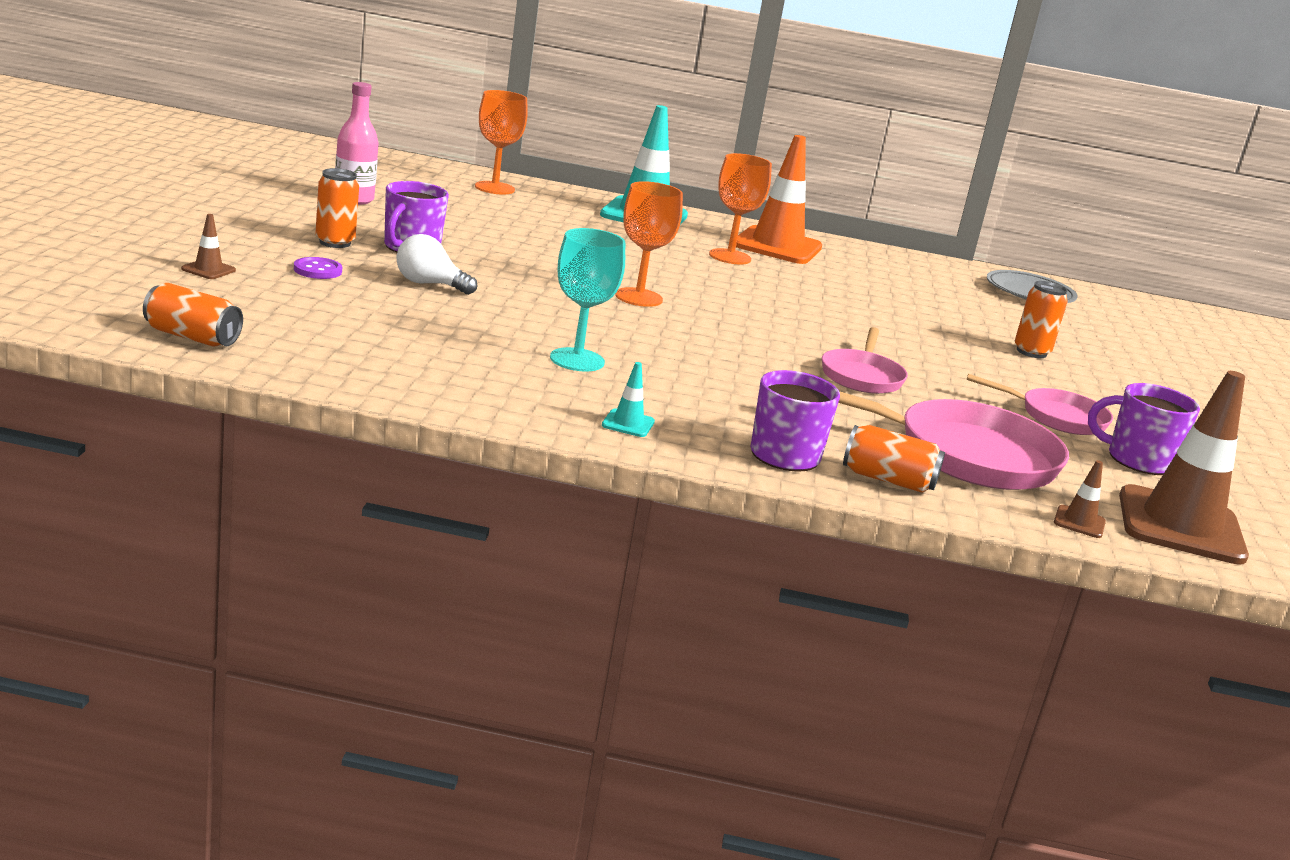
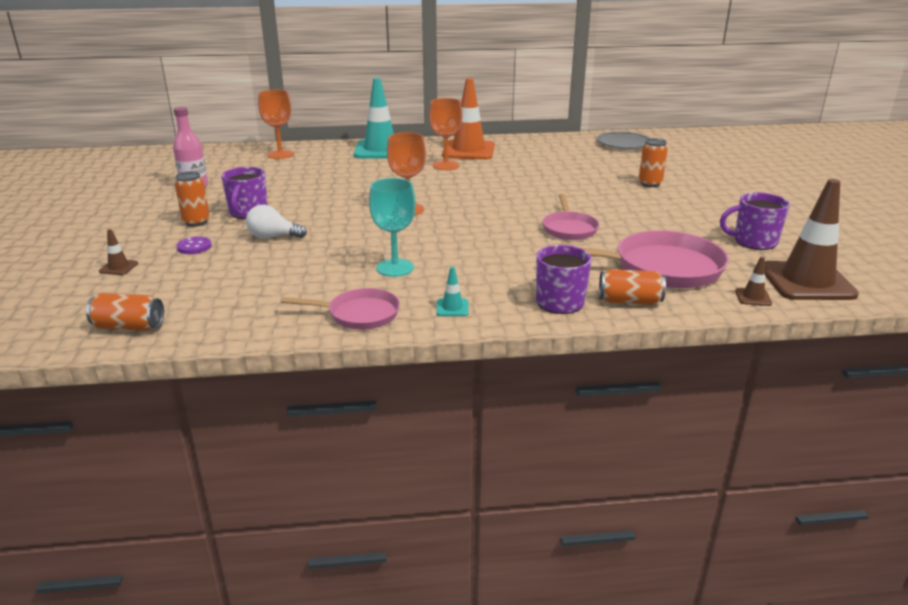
camera: 10 degrees left, 5 degrees up
pink pan [967,374,1113,435] -> pink pan moved to [281,288,400,330]

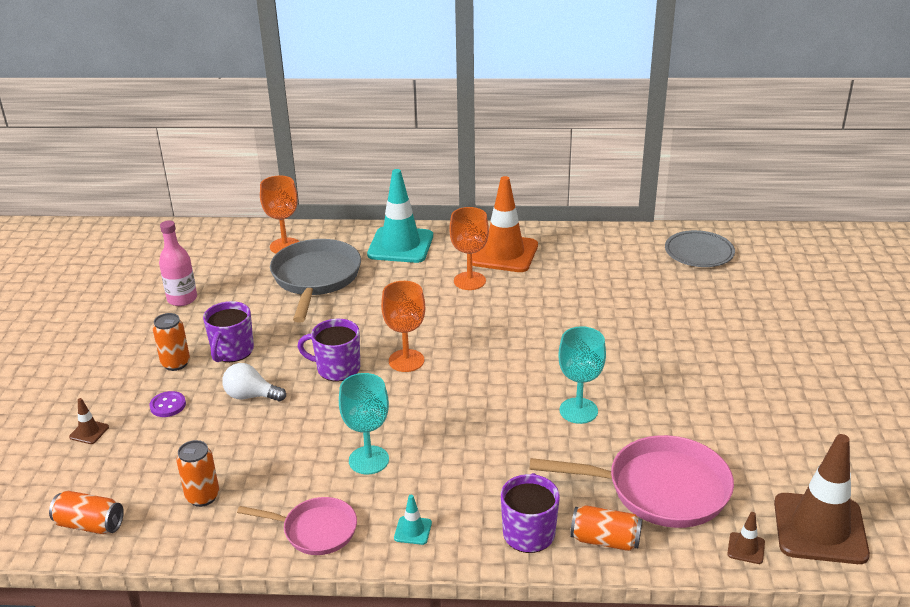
camera: 10 degrees right, 5 degrees up
pink pan [542,194,599,240] -> turquoise goblet [558,326,606,424]
orange can [639,138,668,187] -> orange can moved to [176,440,219,507]
purple mug [720,192,790,250] -> purple mug moved to [297,319,360,382]
none -> grey pan [270,239,361,323]

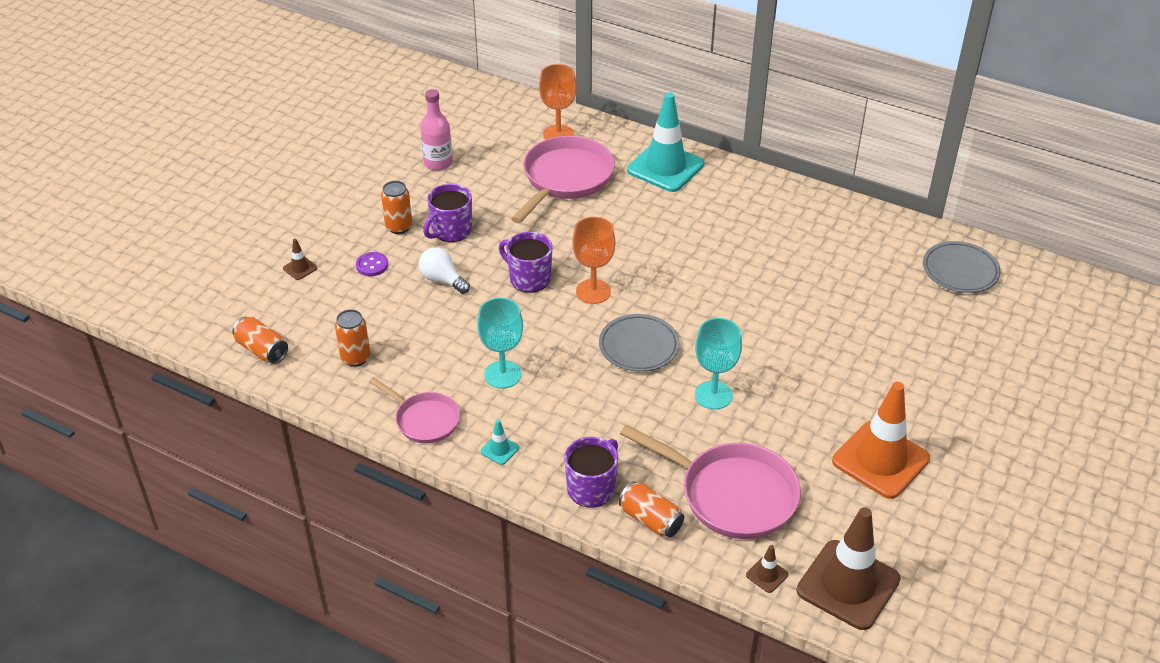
camera: 25 degrees right, 10 degrees up
grey pan [270,239,361,323] -> pink pan [511,136,615,223]
orange goblet [449,207,489,290] -> none
orange traffic cone [472,176,538,272] -> orange traffic cone moved to [832,382,930,499]
none -> grey plate [599,314,680,372]

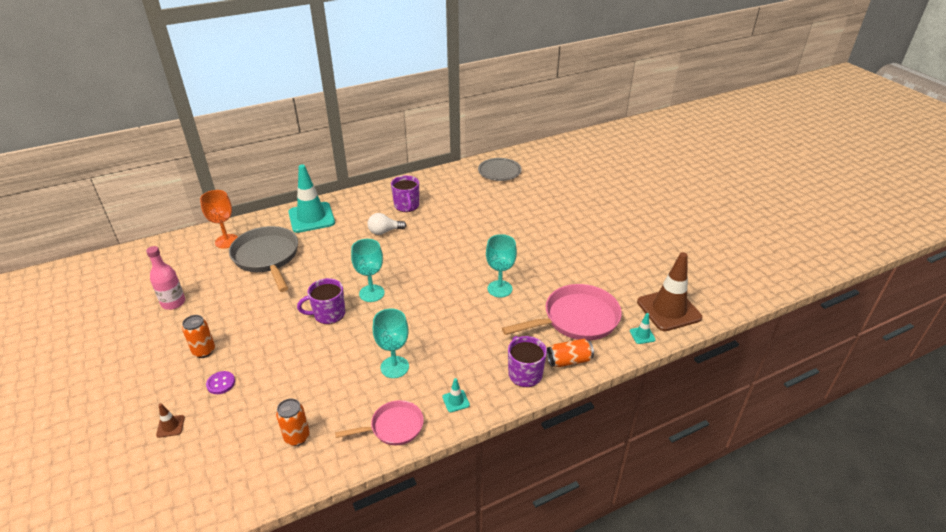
camera: 55 degrees left, 5 degrees down
orange can [232,316,288,364] -> none
white light bulb [419,247,470,294] -> white light bulb moved to [367,213,407,235]
purple mug [423,184,472,242] -> purple mug moved to [391,175,419,212]
pink pan [511,136,615,223] -> grey pan [229,226,298,292]
orange goblet [572,217,615,304] -> turquoise goblet [351,239,385,302]
grey plate [599,314,680,372] -> none
brown traffic cone [746,545,788,593] -> turquoise traffic cone [630,313,656,344]
orange traffic cone [832,382,930,499] -> none

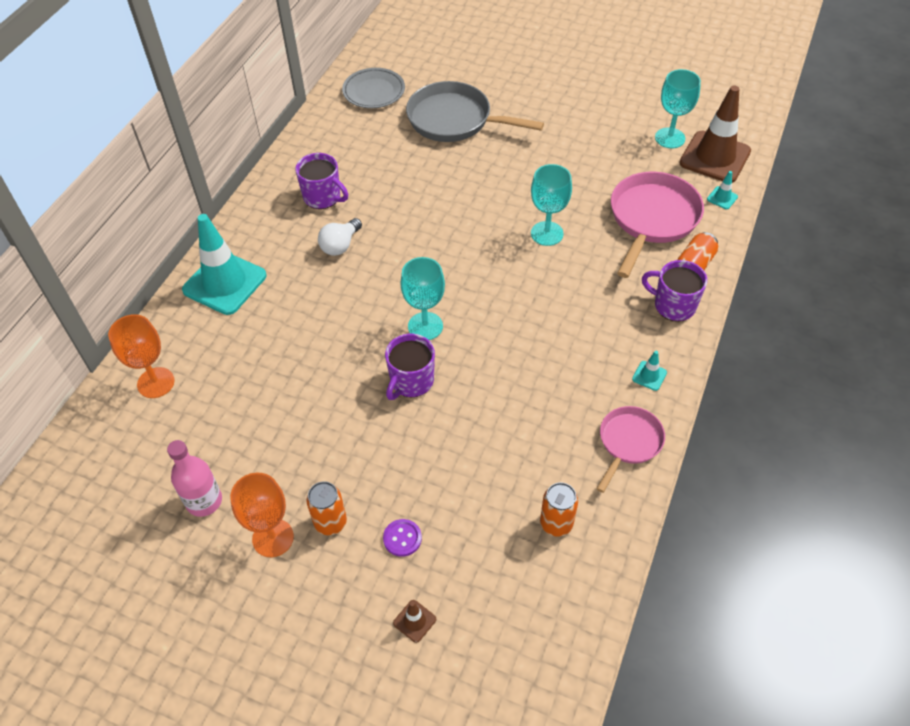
camera: 40 degrees left, 15 degrees up
grey pan [229,226,298,292] -> grey pan moved to [406,81,544,142]
turquoise goblet [373,309,409,378] -> turquoise goblet moved to [655,69,701,148]
none -> orange goblet [230,473,294,557]

